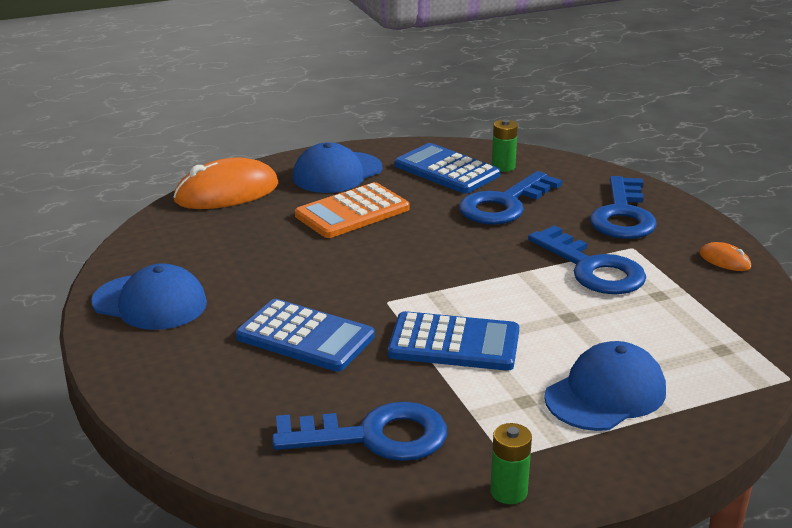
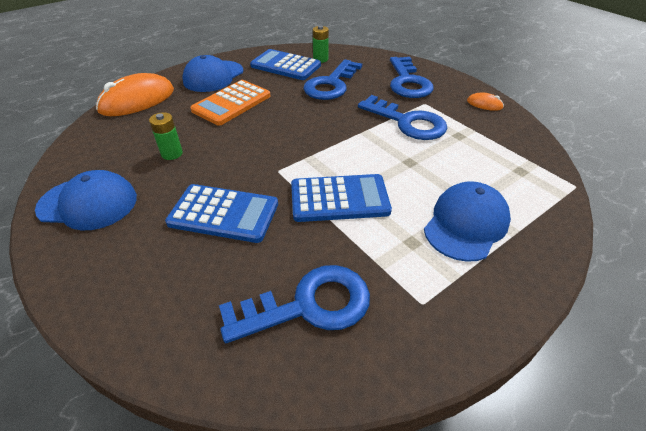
camera: 15 degrees left, 15 degrees up
green battery [490,423,532,504] -> green battery moved to [149,112,183,160]

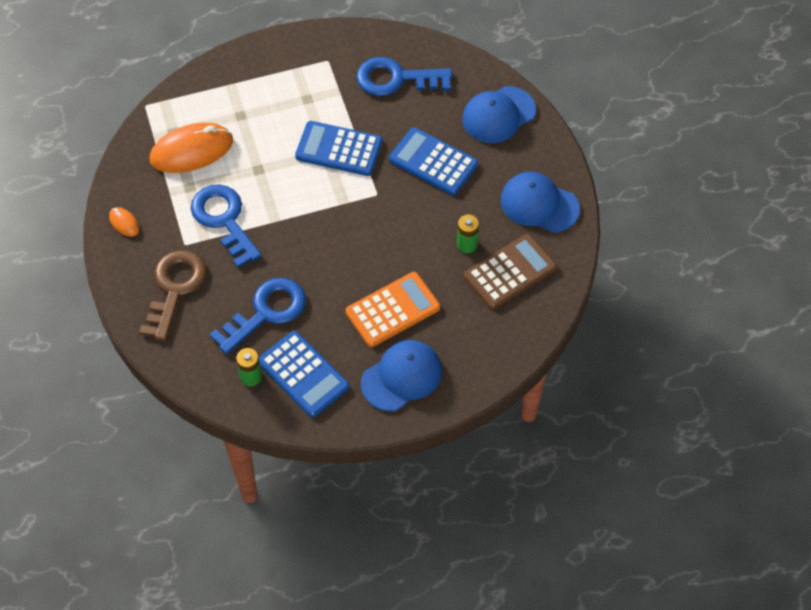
camera: 160 degrees left, 15 degrees up
orange mouse [96,73,174,116] -> orange mouse moved to [150,123,233,173]
blue key [390,57,434,98] -> brown key [139,250,207,341]
blue cap [424,181,511,262] -> blue cap moved to [462,86,536,143]
none -> brown calculator [464,234,557,309]

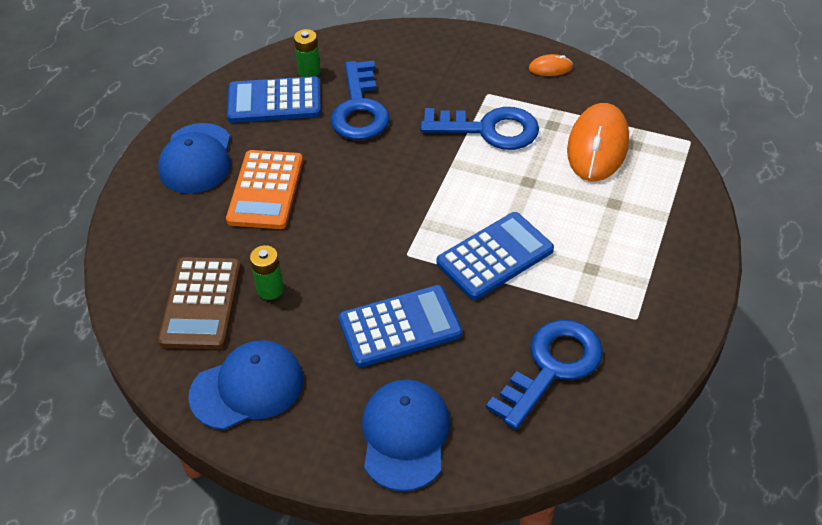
camera: 130 degrees right, 10 degrees down
brown key [139,250,207,341] -> none

